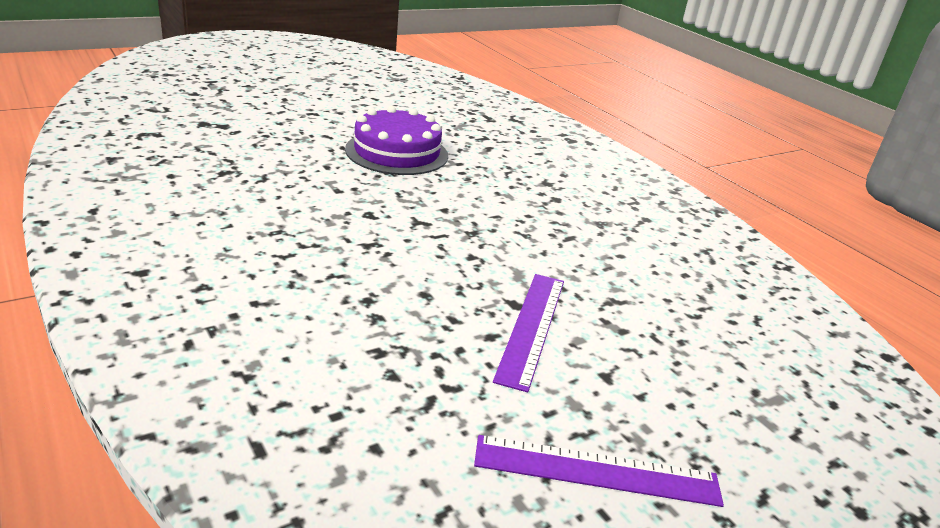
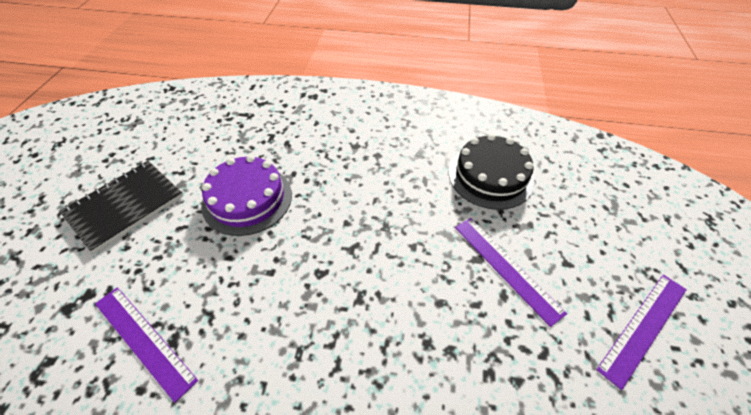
camera: 45 degrees left, 20 degrees up
none -> black notebook [59,161,183,253]
none -> purple ruler [95,287,198,403]
none -> black cake [449,134,535,210]

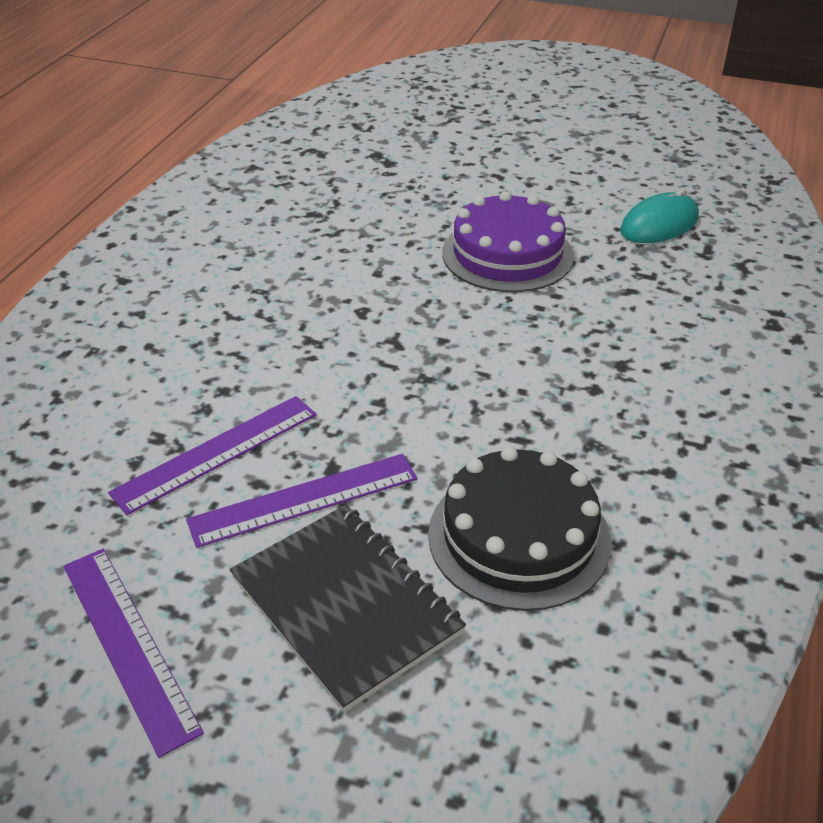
camera: 100 degrees right, 10 degrees down
black notebook [59,161,183,253] -> black notebook moved to [230,505,466,712]
purple ruler [95,287,198,403] -> purple ruler moved to [108,396,317,515]
none -> turquoise mouse [620,189,699,243]

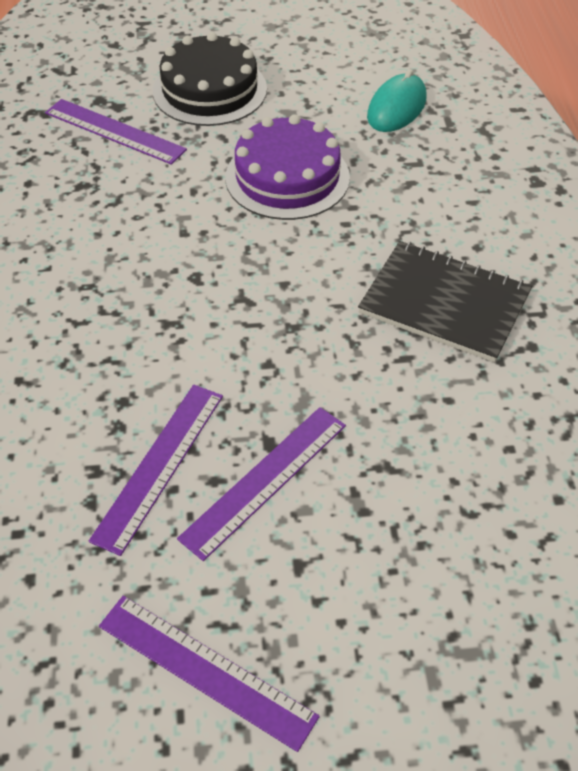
camera: 25 degrees left, 10 degrees up
black notebook [230,505,466,712] -> black notebook moved to [358,241,532,363]
black cake [428,446,611,611] -> black cake moved to [153,32,267,126]
none -> purple ruler [45,99,187,165]

